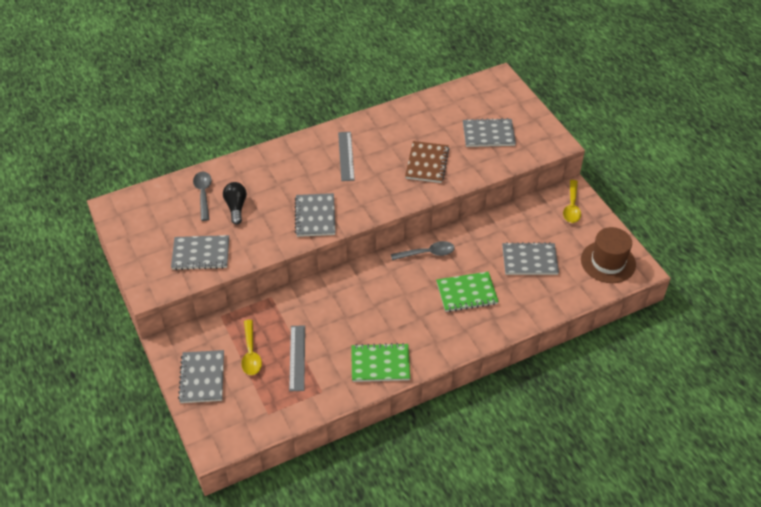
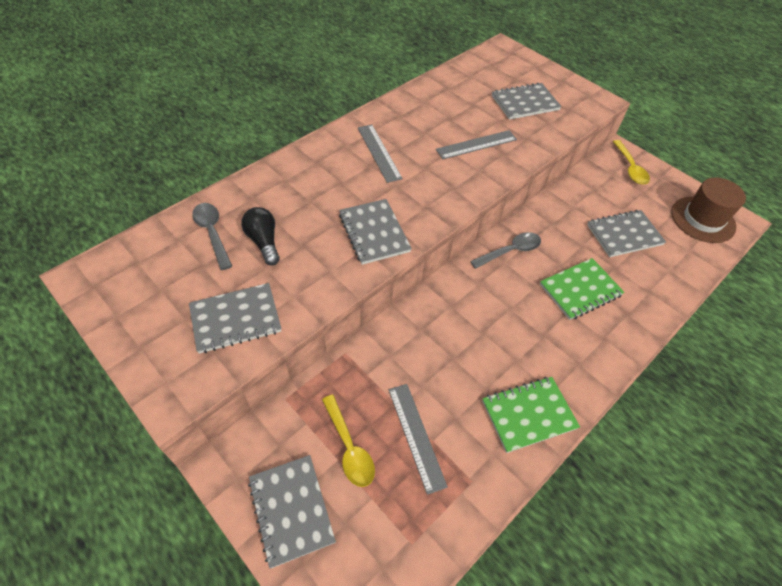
camera: 20 degrees left, 5 degrees up
brown notebook [405,141,450,183] -> grey ruler [436,130,517,159]

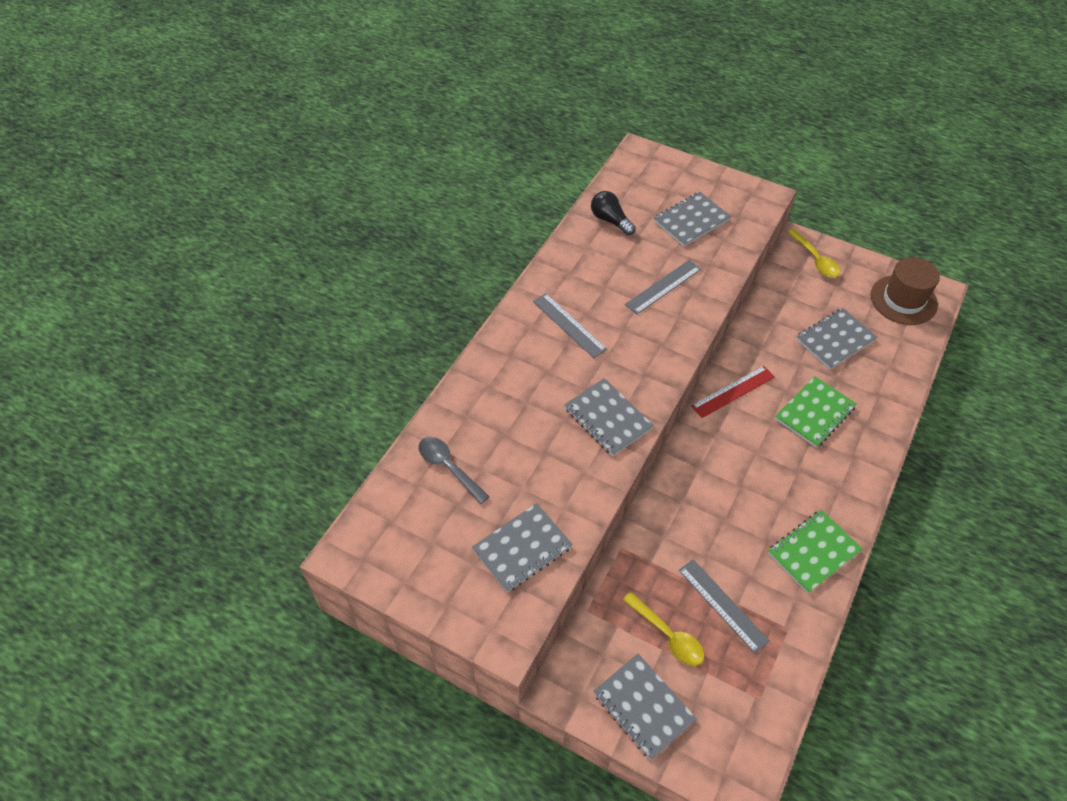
camera: 15 degrees left, 0 degrees up
black light bulb [241,207,280,266] -> black light bulb moved to [591,191,636,235]
grey spoon [470,232,541,269] -> red ruler [691,366,775,418]

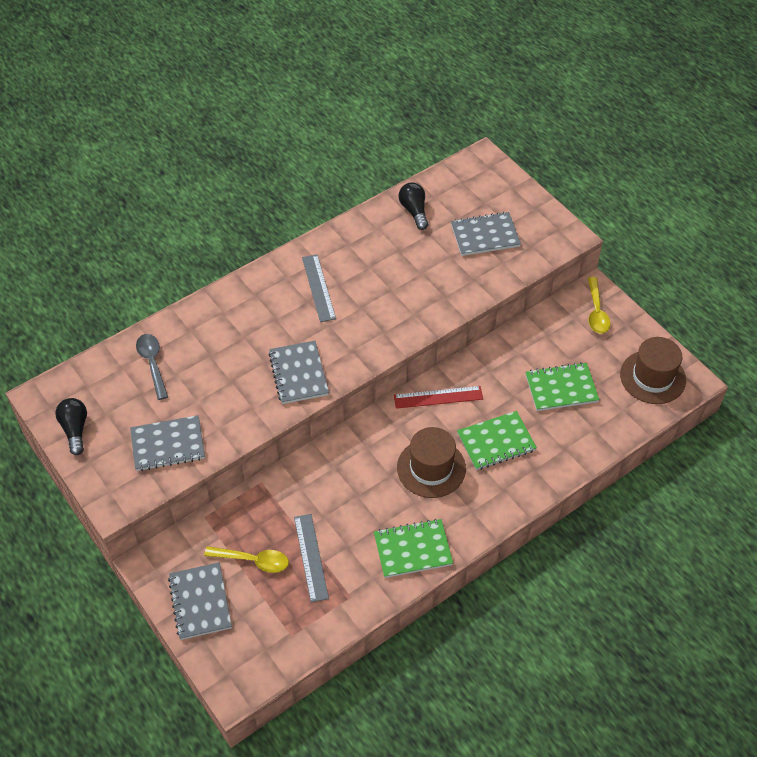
camera: 25 degrees right, 0 degrees up
yellow spoon [623,592,705,666] -> yellow spoon turned 60 degrees counterclockwise [204,546,289,573]
grey ruler [625,260,701,314] -> none
grey notebook [796,308,878,369] -> green notebook [526,362,599,411]
none -> black light bulb [55,398,87,455]
none -> brown hat [397,427,466,498]

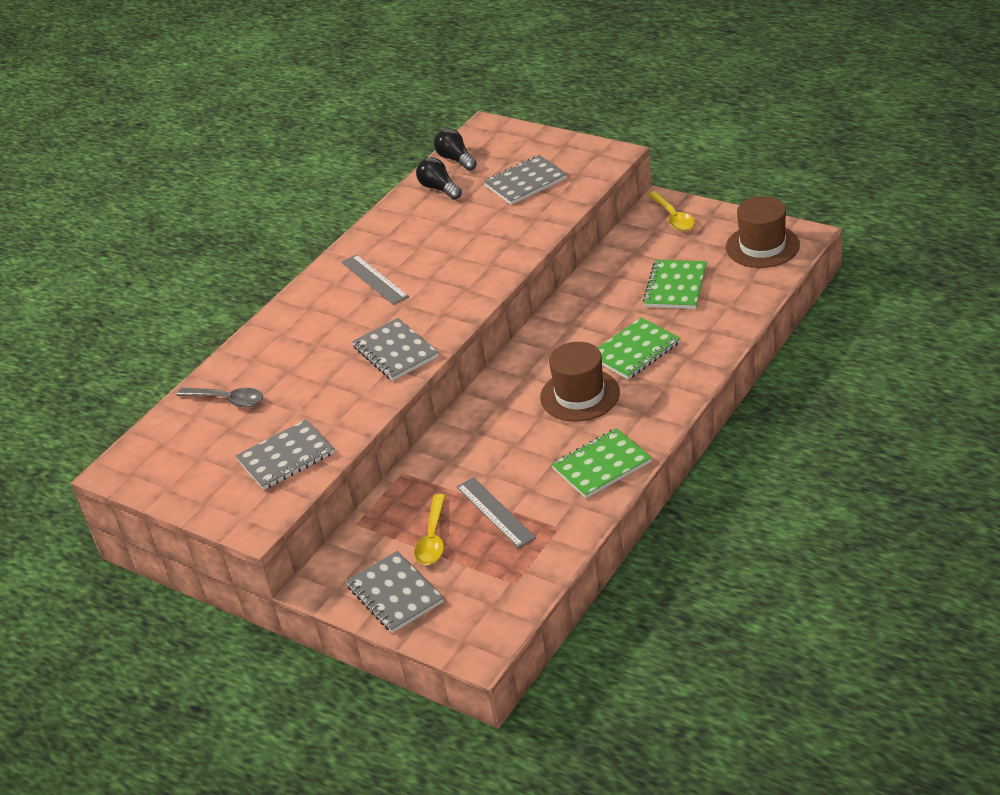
camera: 15 degrees left, 15 degrees down
black light bulb [55,398,87,455] -> black light bulb moved to [434,129,477,171]
grey spoon [136,334,168,400] -> grey spoon turned 150 degrees clockwise [177,388,263,407]
yellow spoon [204,546,289,573] -> yellow spoon turned 105 degrees clockwise [414,494,446,565]
red ruler [394,386,483,409] -> none
green notebook [526,362,599,411] -> green notebook turned 45 degrees counterclockwise [643,260,707,309]

